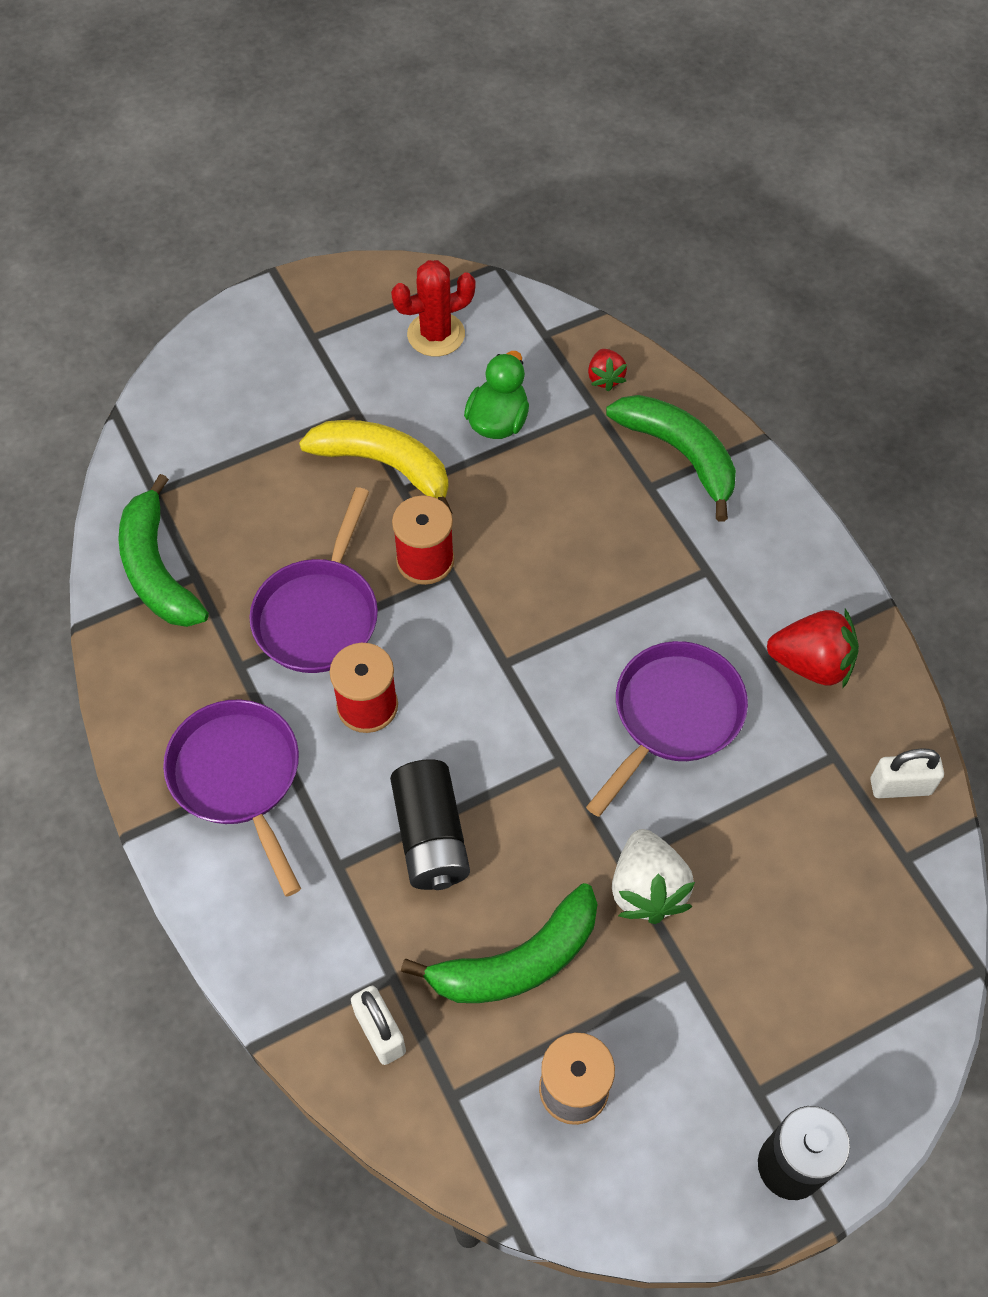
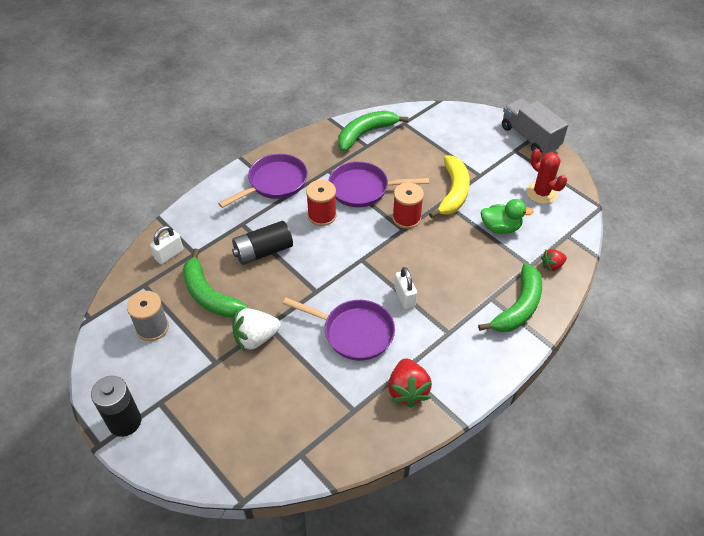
camera: 75 degrees right, 10 degrees down
white padlock [870,749,944,798] -> white padlock moved to [394,267,417,309]
none -> grey truck [502,98,568,154]

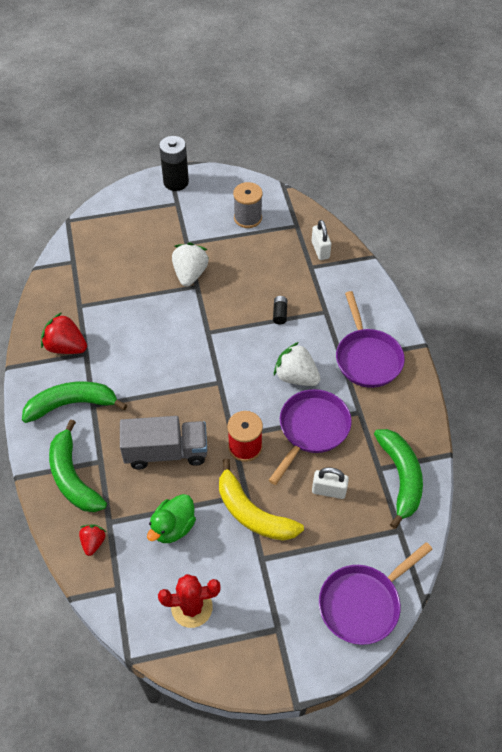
camera: 120 degrees right, 5 degrees up
green banana [183,249,248,318] -> green banana moved to [22,381,127,423]
black battery [232,221,293,265] -> black battery [273,296,287,325], size x0.48
purple pan [283,298,395,361] -> purple pan moved to [319,542,433,645]
red spool [306,180,337,226] -> white strawberry [274,342,320,386]
white padlock [394,267,417,309] -> white padlock moved to [312,467,349,499]
grey truck [502,98,568,154] -> grey truck moved to [120,416,207,469]

